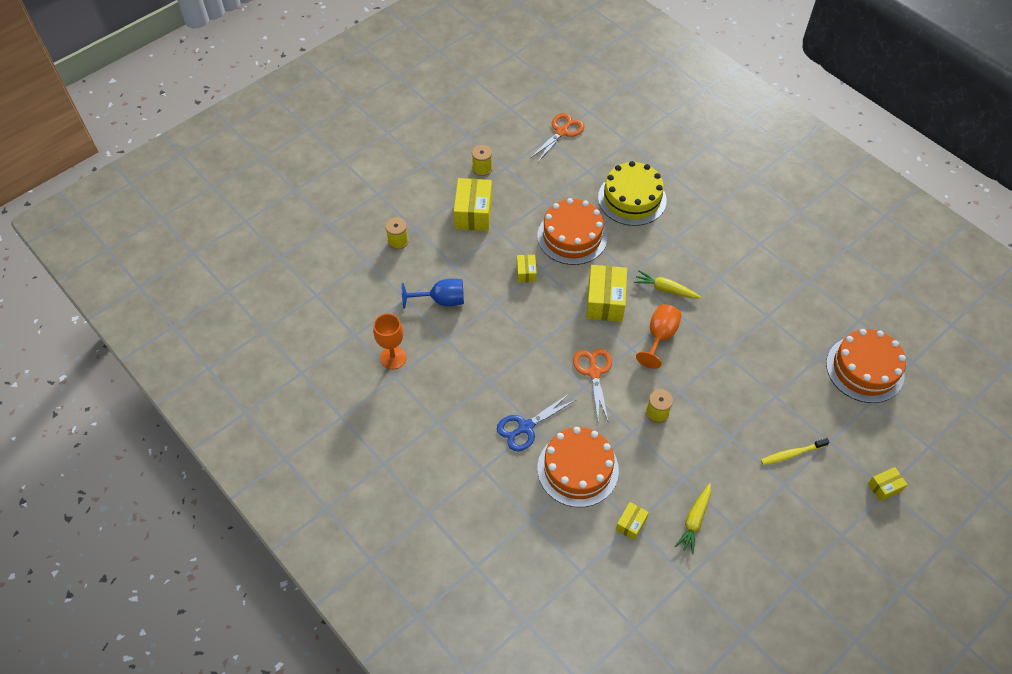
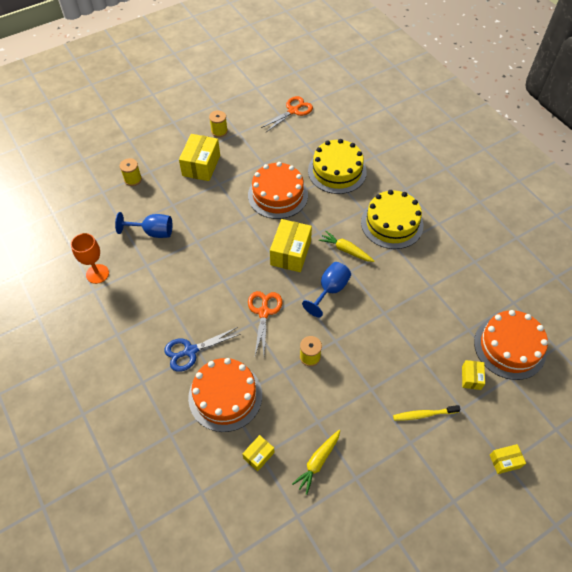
camera: 10 degrees right, 0 degrees up
yellow box [517,255,537,283] -> yellow box moved to [462,360,485,390]
orange goblet [636,304,682,369] -> blue goblet [302,262,351,317]
none -> yellow cake [361,190,423,249]

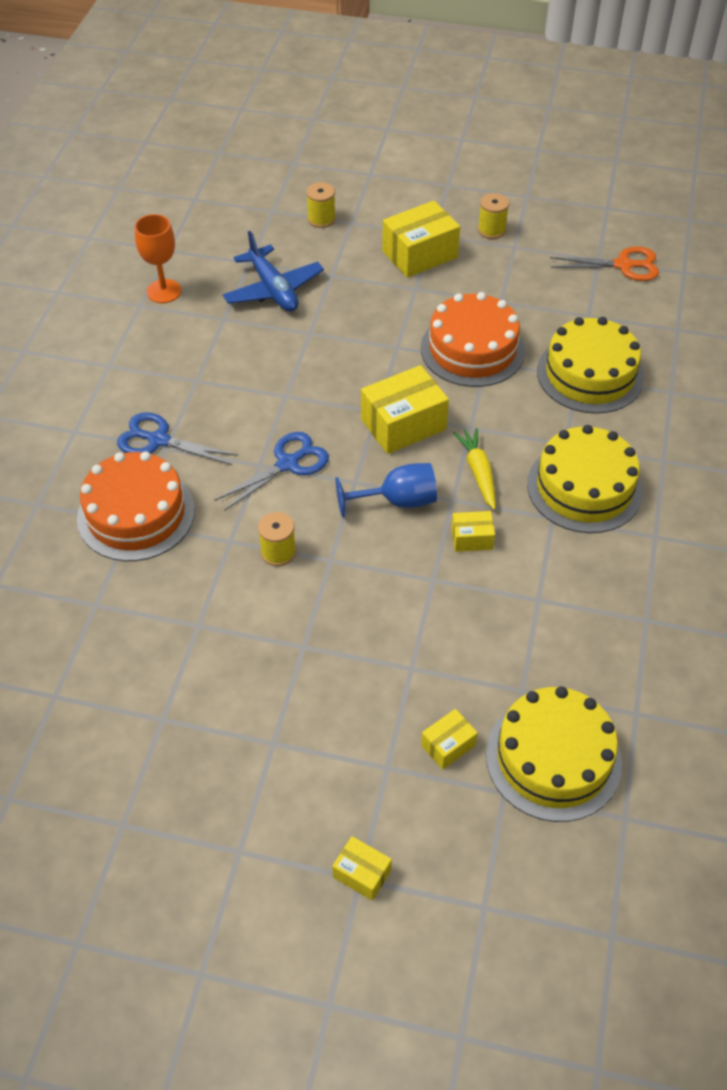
camera: 45 degrees right, 5 degrees down
blue goblet [115,212,172,238] -> blue plane [223,231,324,312]
yellow box [242,435,275,471] -> yellow box moved to [451,511,495,552]
orange scissors [248,291,282,355] -> blue scissors [215,432,329,511]
yellow carrot [292,430,340,495] -> none
yellow toothbrush [393,405,461,421] -> none
orange cake [474,310,548,380] -> yellow cake [486,686,622,822]

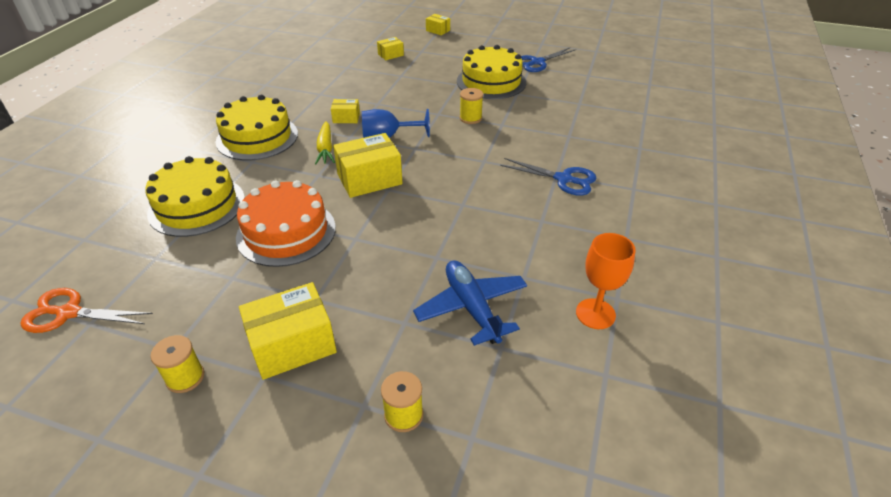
camera: 175 degrees left, 10 degrees down
orange cake [77,451,195,561] -> none
blue scissors [215,432,329,511] -> blue scissors moved to [521,48,576,72]
yellow cake [486,686,622,822] -> yellow cake moved to [457,45,526,99]

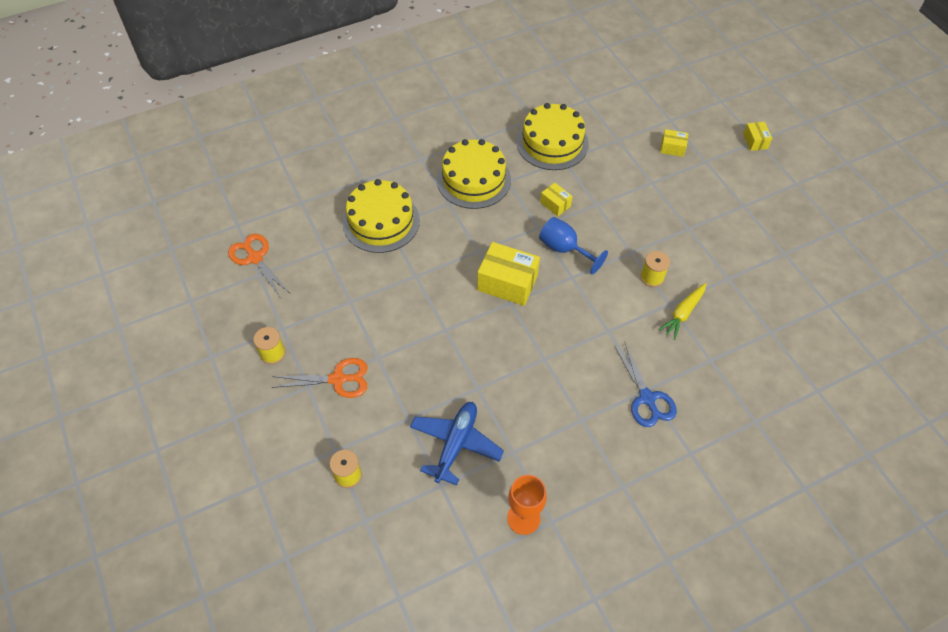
camera: 45 degrees right, 15 degrees up
orange cake [236,180,336,267] -> none
yellow box [239,282,337,380] -> orange scissors [272,358,368,398]
yellow carrot [315,121,335,165] -> yellow carrot moved to [658,283,706,340]
yellow cake [457,45,526,99] -> yellow cake moved to [516,103,589,170]
blue scissors [521,48,576,72] -> none

